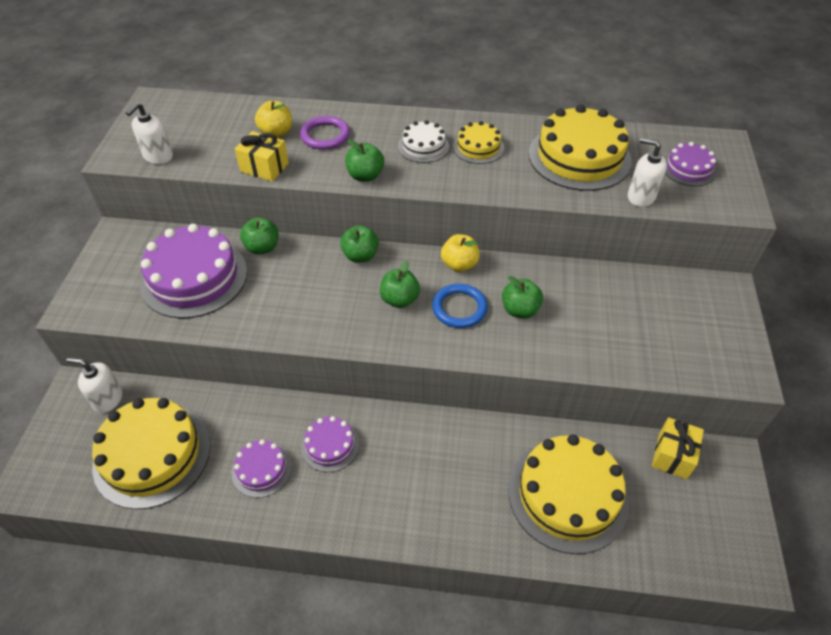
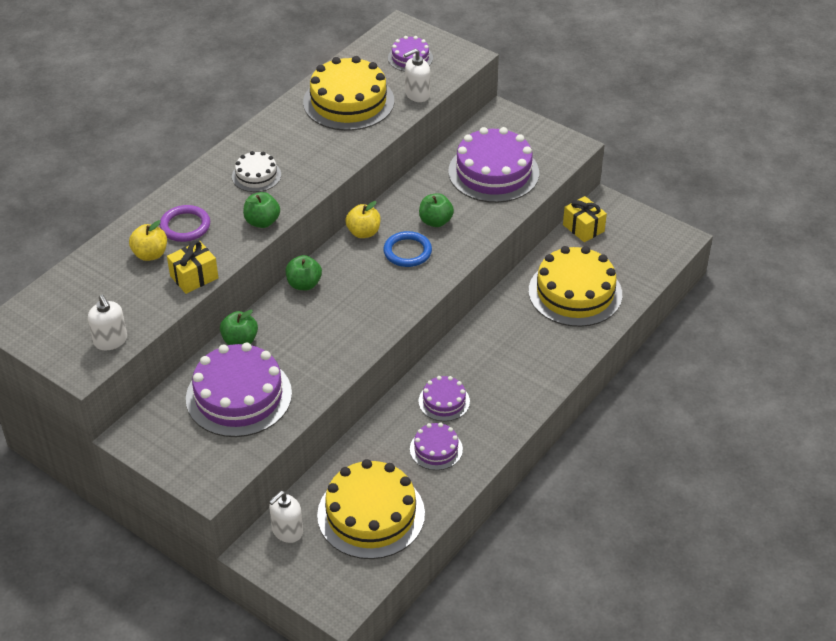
camera: 60 degrees left, 5 degrees down
green apple [380,261,420,308] -> none
yellow cake [453,121,504,164] -> none
none -> purple cake [448,127,539,203]

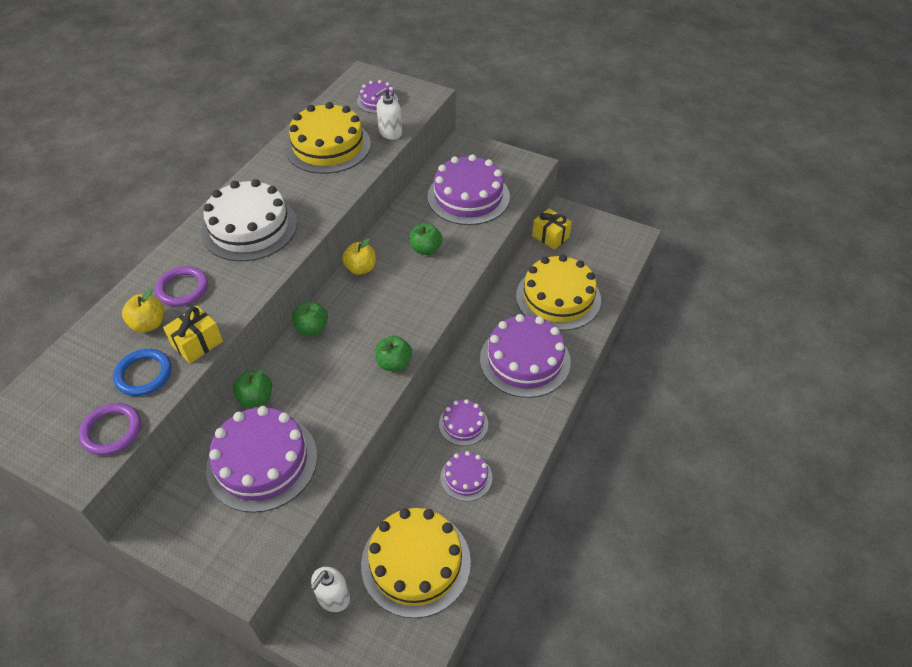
camera: 10 degrees left, 5 degrees up
white soap dispenser [88,295,127,350] -> purple ring [79,403,141,455]
white cake [232,151,281,192] -> white cake [201,179,297,261], size x1.95
green apple [243,192,280,228] -> green apple moved to [375,336,412,371]
blue ring [383,231,432,267] -> blue ring moved to [113,349,171,396]
none -> purple cake [480,314,571,398]

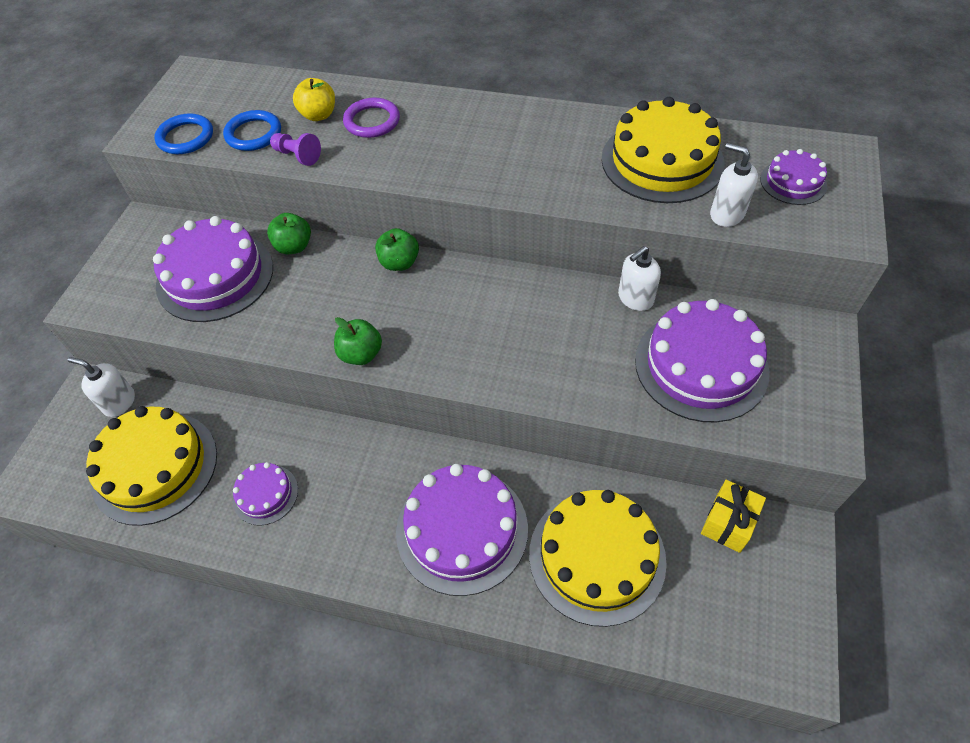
camera: 80 degrees right, 5 degrees up
purple ring [79,403,141,455] -> blue ring [154,113,213,154]
yellow gift [163,306,223,363] -> purple pawn [270,133,321,166]
white cake [201,179,297,261] -> none
yellow apple [342,238,376,275] -> none
green apple [410,223,442,255] -> none
purple cake [439,399,488,446] -> none
none -> white soap dispenser [618,246,661,311]

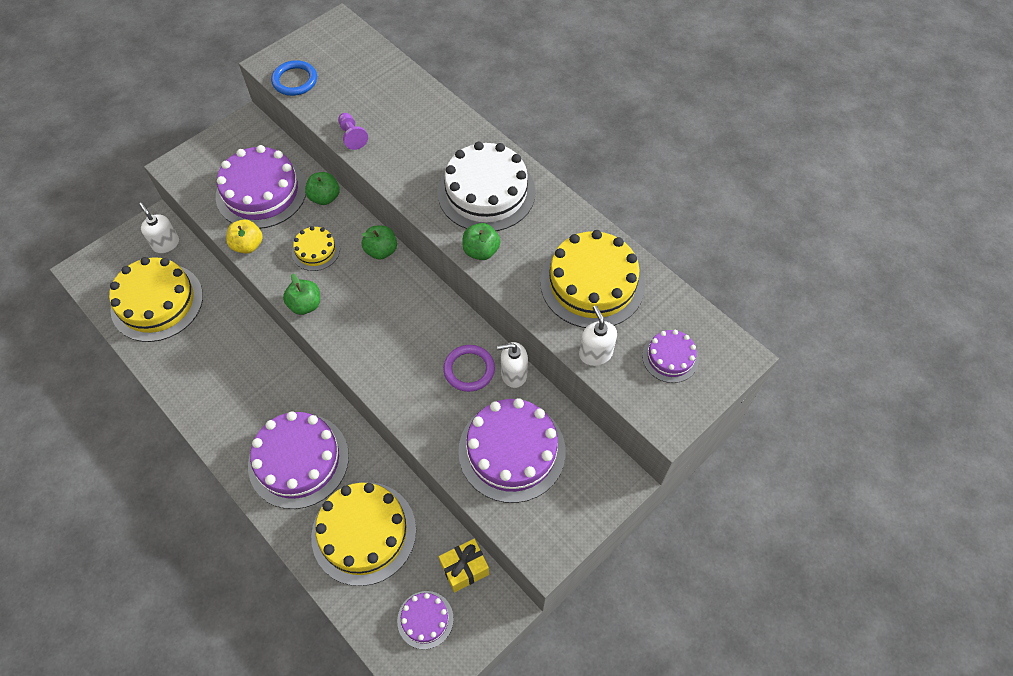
camera: 30 degrees right, 5 degrees up
blue ring [223,110,281,151] -> none
purple cake [233,462,298,526] -> purple cake moved to [397,591,454,649]
yellow apple [293,78,335,121] -> yellow apple moved to [226,219,262,254]
purple ring [343,97,400,138] -> purple ring moved to [443,345,495,392]
none -> yellow cake [292,226,340,271]
none -> white cake [437,142,536,231]
none -> green apple [462,223,500,260]

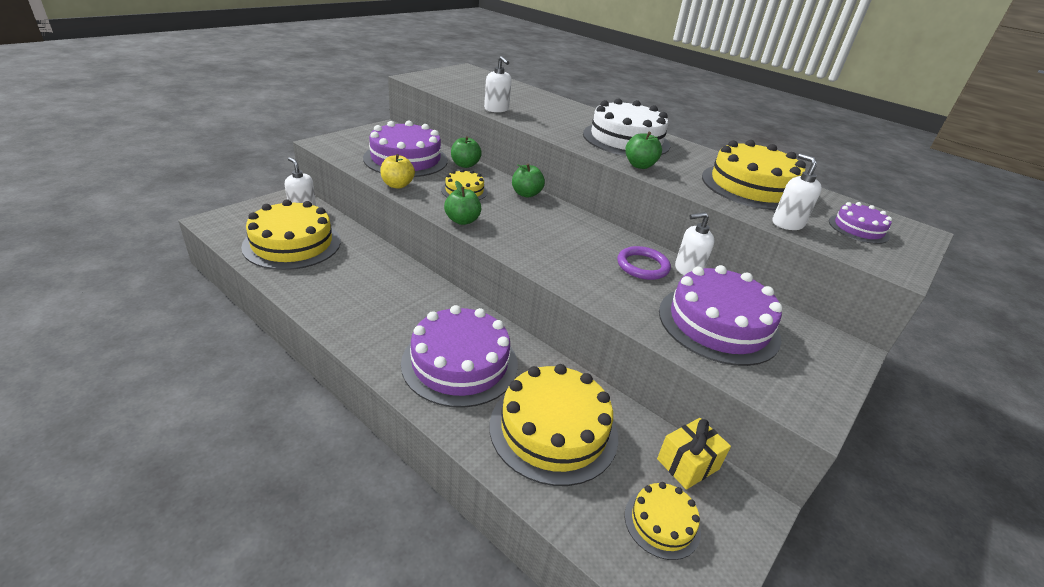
camera: 10 degrees left, 25 degrees down
blue ring [271,60,317,96] -> none
purple pawn [338,113,368,150] -> white soap dispenser [484,56,512,113]
purple cake [397,591,454,649] -> yellow cake [625,482,701,560]

